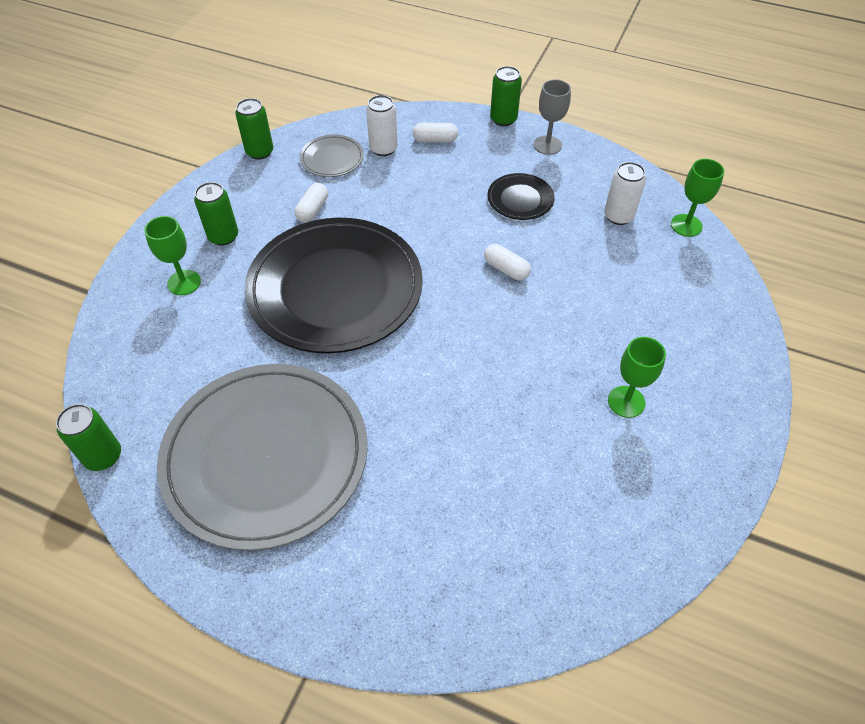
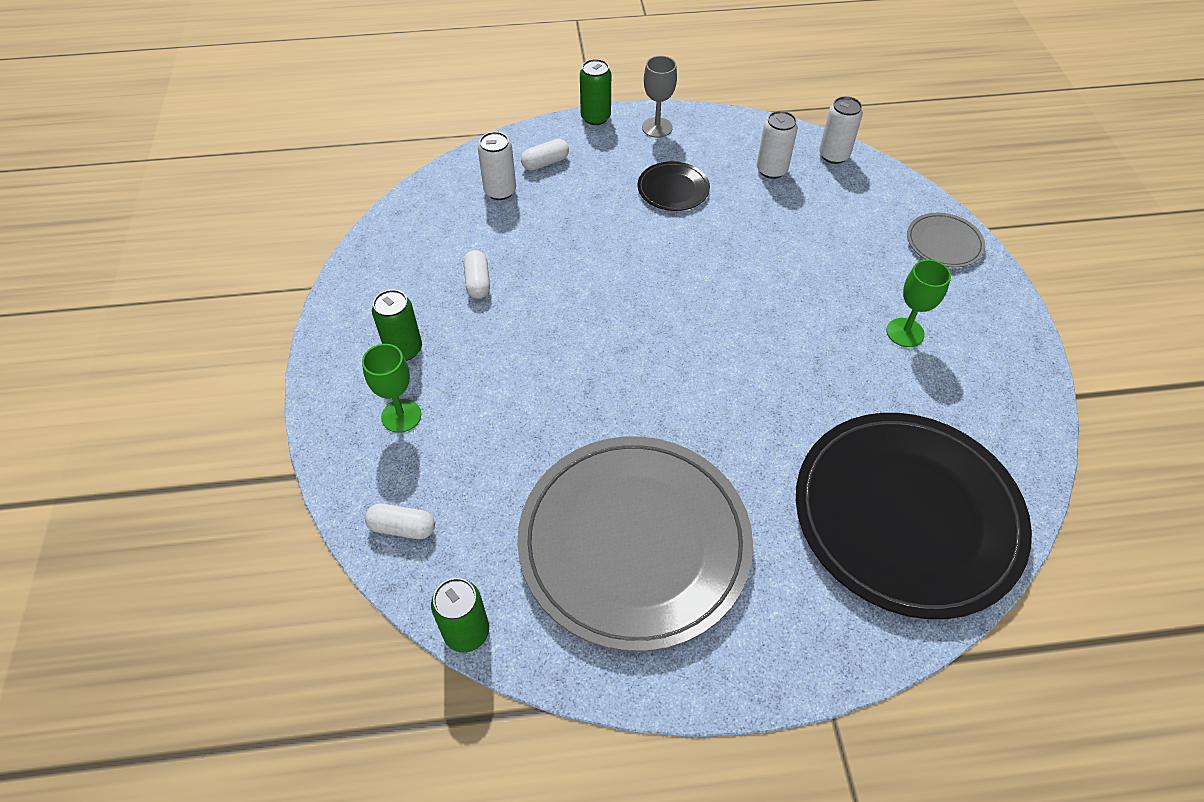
camera: 30 degrees left, 0 degrees up
green can [235,98,273,160] -> none
black plate [244,218,423,353] -> black plate moved to [796,413,1032,619]
grey plate [300,135,364,177] -> grey plate moved to [907,213,985,268]
white capsule [484,244,531,281] -> white capsule moved to [365,504,435,539]
green goblet [671,159,724,237] -> white can [819,96,863,164]

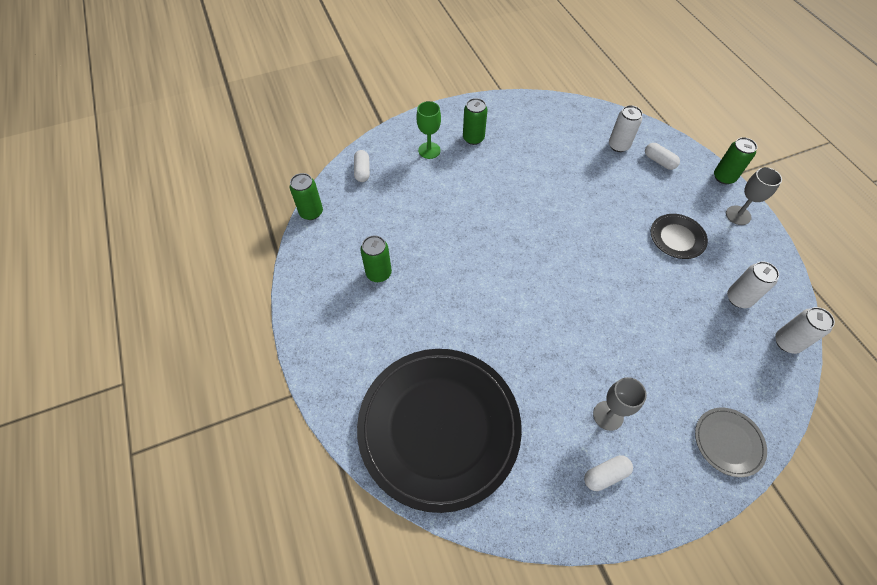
camera: 75 degrees right, 5 degrees up
white capsule [464,250,490,299] -> white capsule moved to [584,455,633,491]
grey plate [517,436,753,652] -> green can [360,235,392,282]
green goblet [887,259,951,347] -> grey goblet [593,377,647,431]

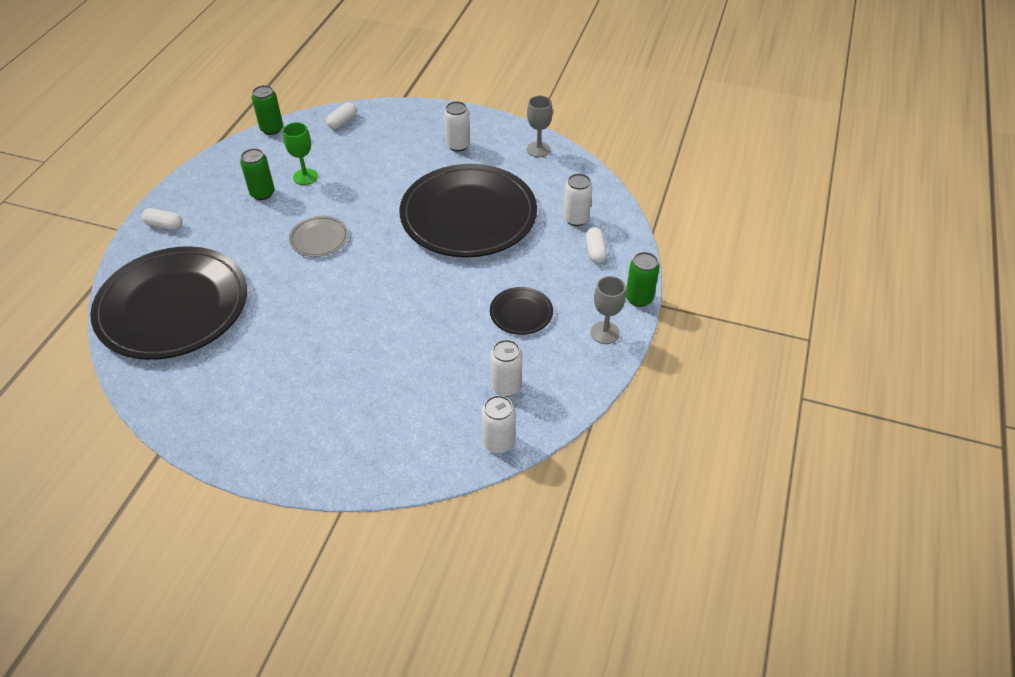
camera: 40 degrees right, 10 degrees down
green goblet [416,101,441,159] -> green goblet moved to [283,122,318,185]
green can [463,98,488,145] -> white can [444,101,470,152]
white capsule [584,455,633,491] -> white capsule moved to [141,208,183,230]
grey goblet [593,377,647,431] -> grey goblet moved to [527,96,553,157]
grey plate [695,408,767,477] -> grey plate moved to [289,216,348,257]
none -> black plate [400,164,537,257]

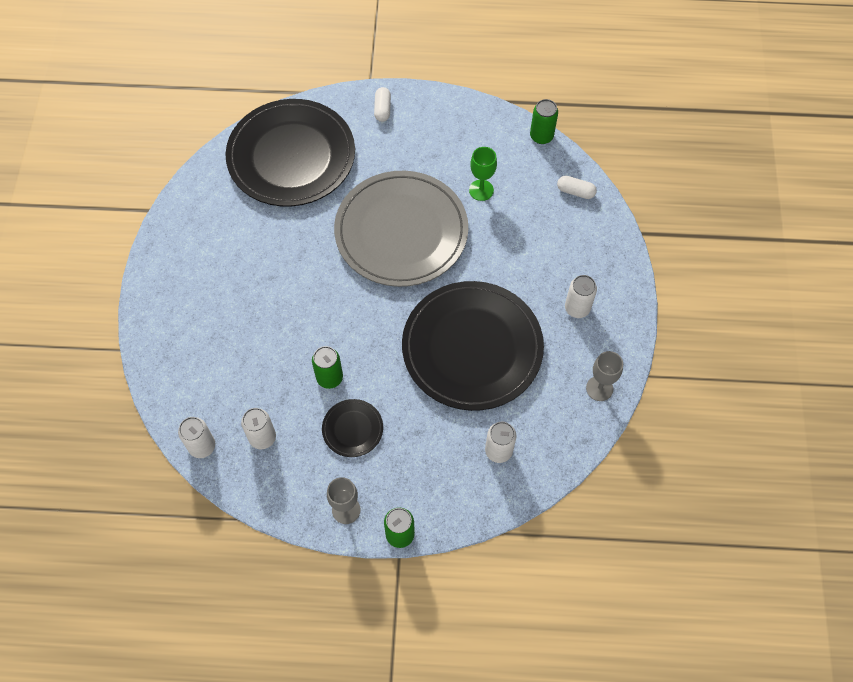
camera: 75 degrees right, 15 degrees up
green can [240,148,275,200] -> green can moved to [312,346,343,389]
grey plate [289,216,348,257] -> grey plate [334,171,468,287], size x2.38
white capsule [586,227,607,263] -> none

